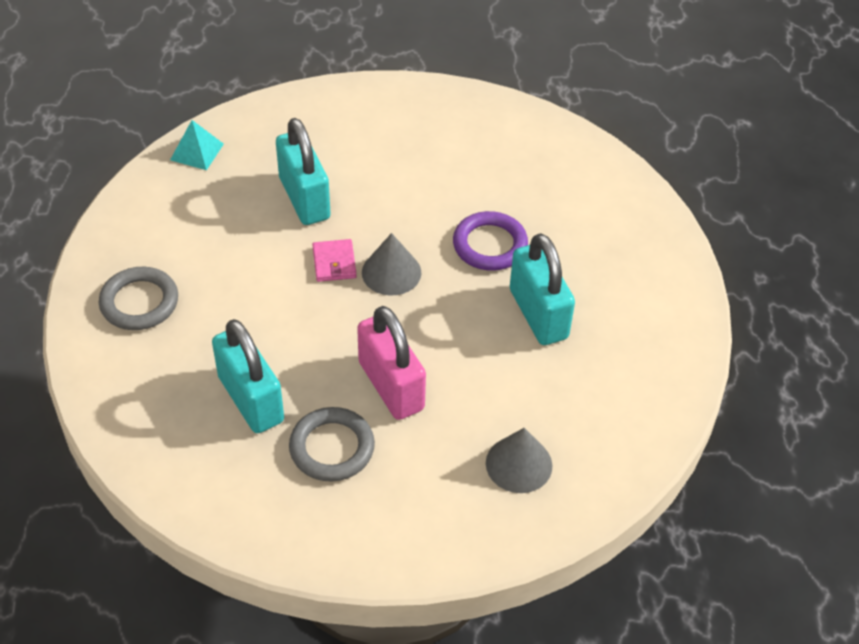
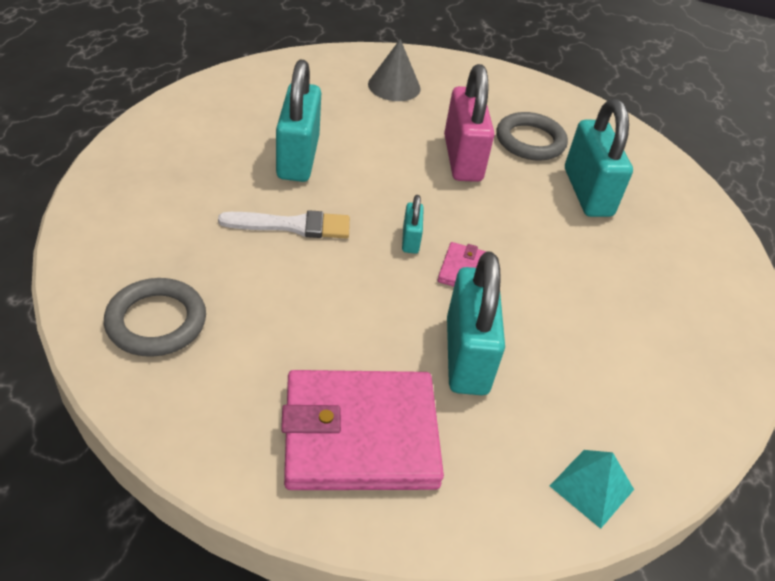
camera: 160 degrees left, 5 degrees down
grey ring [99,267,178,330] -> grey ring moved to [104,278,206,357]
grey cone [362,233,421,296] -> turquoise padlock [402,195,424,254]
purple ring [453,211,528,271] -> white brush [218,210,350,238]
none -> pink wallet [281,370,444,490]

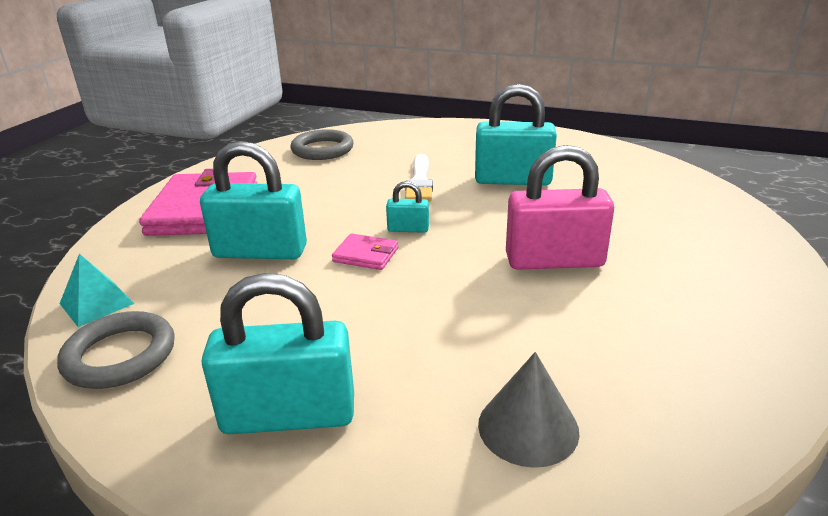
camera: 100 degrees right, 15 degrees down
grey cone [368,39,421,101] -> grey cone moved to [478,352,580,468]
grey ring [497,112,568,161] -> grey ring moved to [57,311,175,389]
turquoise padlock [565,99,633,217] -> turquoise padlock moved to [202,273,354,434]

